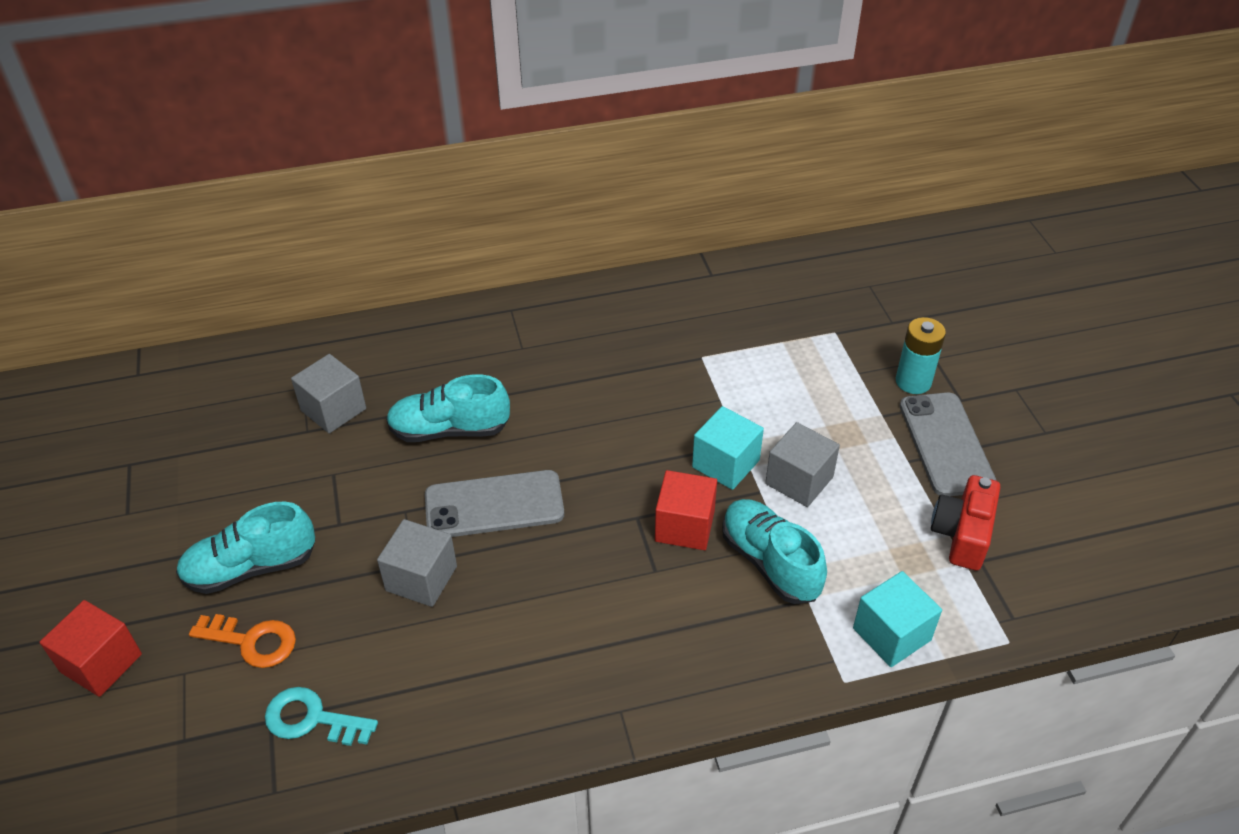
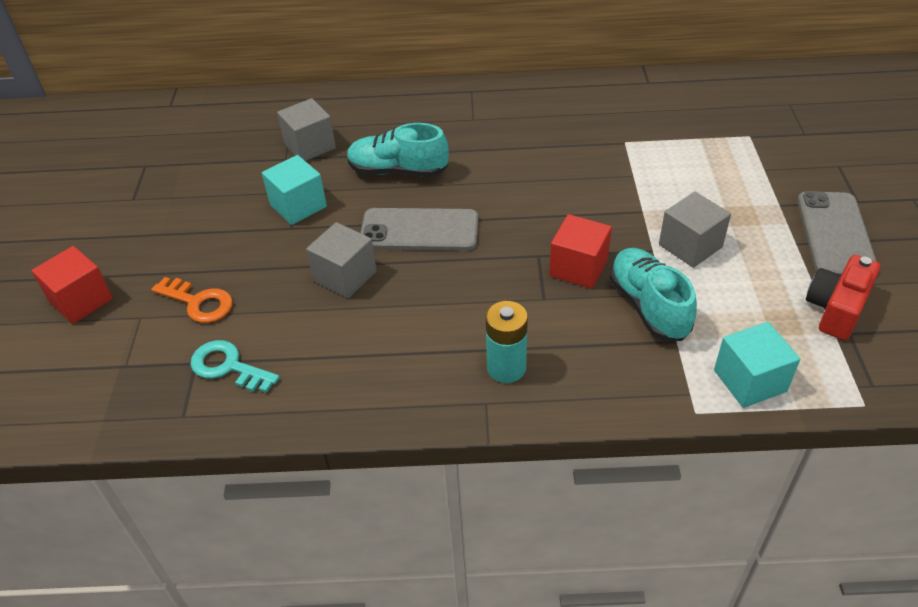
camera: 15 degrees right, 0 degrees up
turquoise shoe [176,502,315,594] -> none
turquoise cube [692,406,764,490] -> turquoise cube moved to [262,155,327,225]
turquoise battery [896,317,946,394] -> turquoise battery moved to [486,301,528,383]

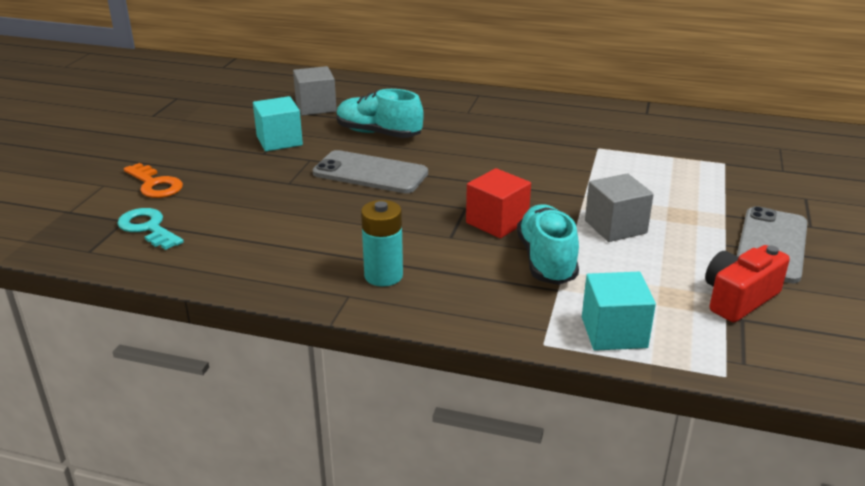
camera: 15 degrees right, 15 degrees down
red cube [31,246,113,324] -> none
grey cube [306,222,377,298] -> none

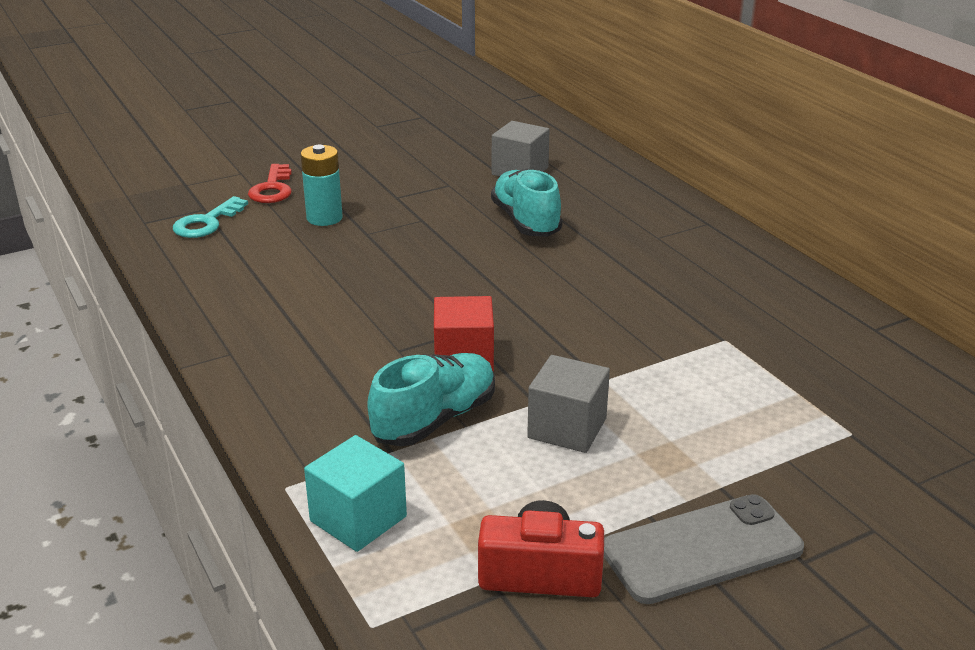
camera: 45 degrees right, 0 degrees up
turquoise key [117,208,184,250] -> turquoise key turned 150 degrees counterclockwise [173,196,248,238]
orange key [124,163,183,198] -> red key [248,164,292,203]
turquoise cube [253,96,303,151] -> none
grey phone [313,150,428,193] -> none
turquoise battery [361,200,403,287] -> turquoise battery moved to [301,145,343,226]

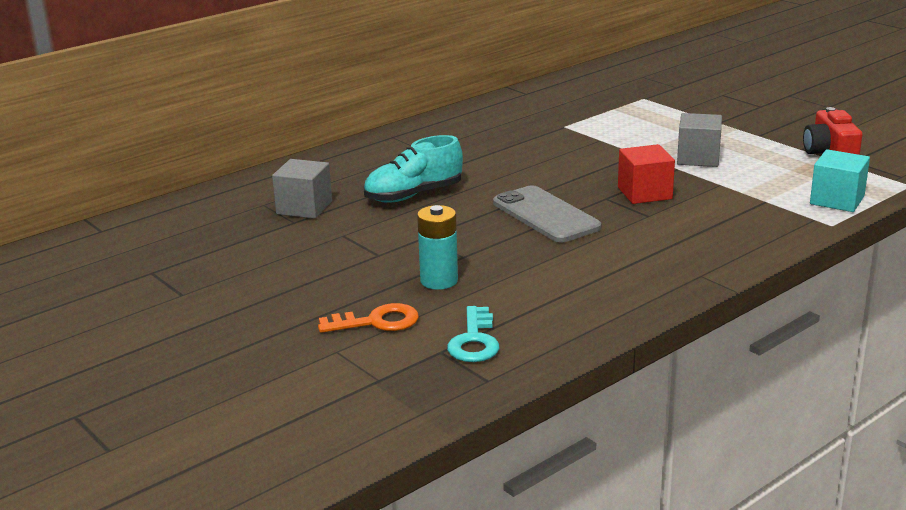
camera: 100 degrees left, 5 degrees down
turquoise key [173,196,248,238] -> turquoise key turned 75 degrees clockwise [447,306,499,362]
red key [248,164,292,203] -> orange key [318,303,419,333]
turquoise shoe [367,353,495,446] -> none
grey phone [604,494,804,604] -> grey phone moved to [493,185,601,242]

